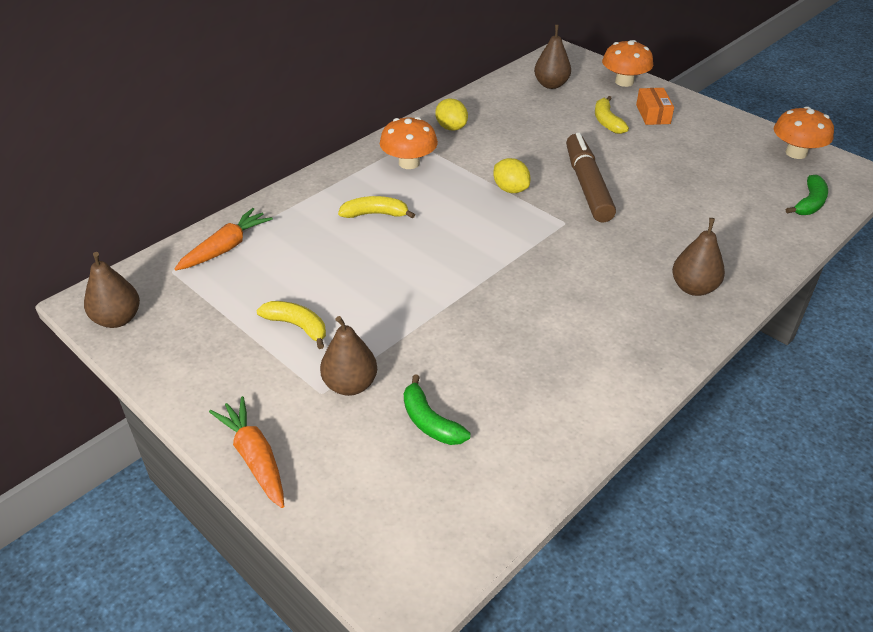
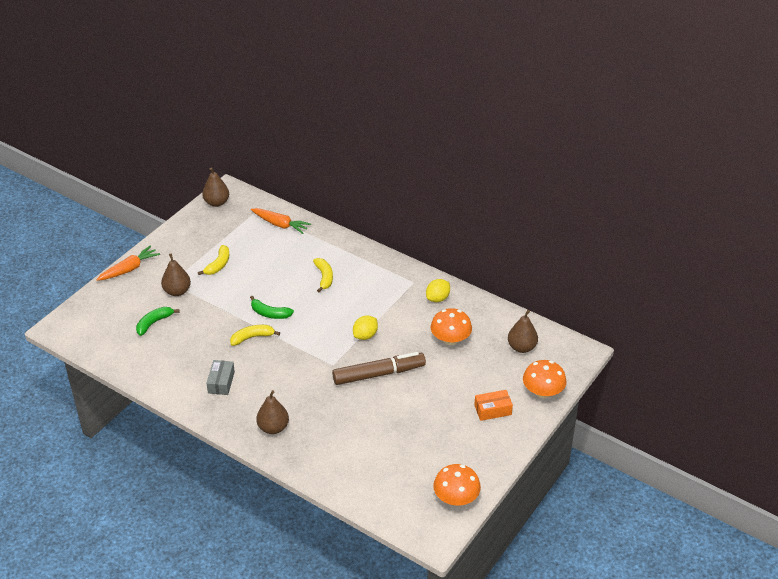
camera: 80 degrees right, 0 degrees up
orange mushroom [380,117,438,169] -> orange mushroom moved to [431,308,472,345]
yellow banana [595,96,629,134] -> yellow banana moved to [230,325,280,346]
green banana [786,175,828,215] -> green banana moved to [250,296,294,319]
none -> grey box [206,360,235,395]

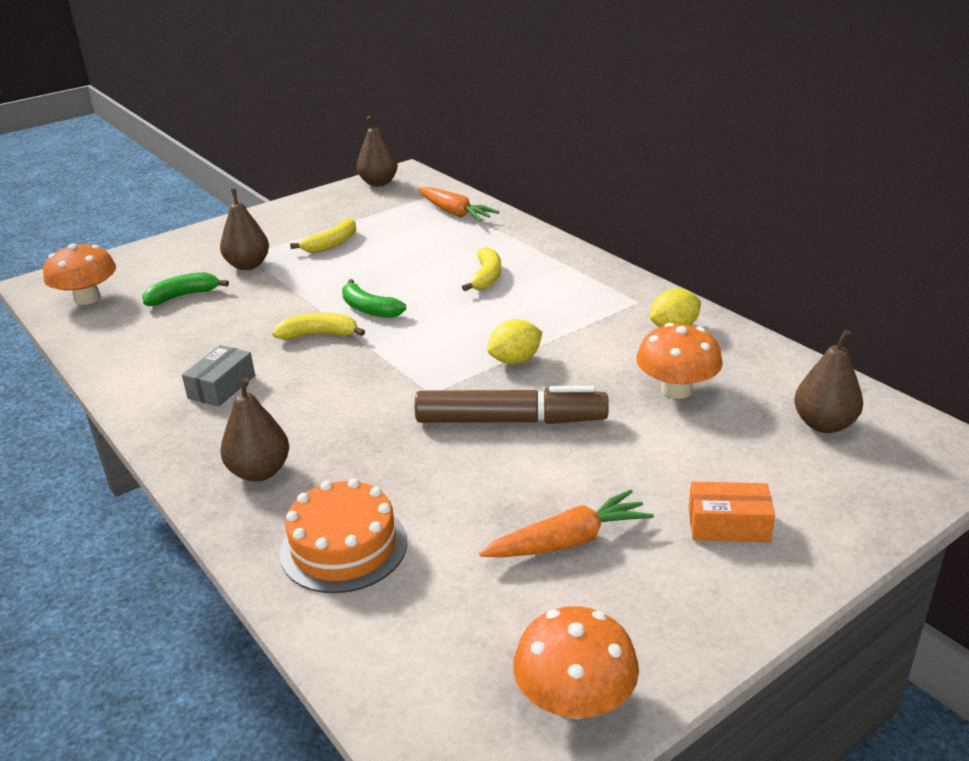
camera: 20 degrees right, 10 degrees down
orange carrot [96,245,160,281] -> orange carrot moved to [479,489,654,558]
orange mushroom [523,360,566,398] -> orange mushroom moved to [43,243,116,305]
none -> orange cake [280,478,407,593]

